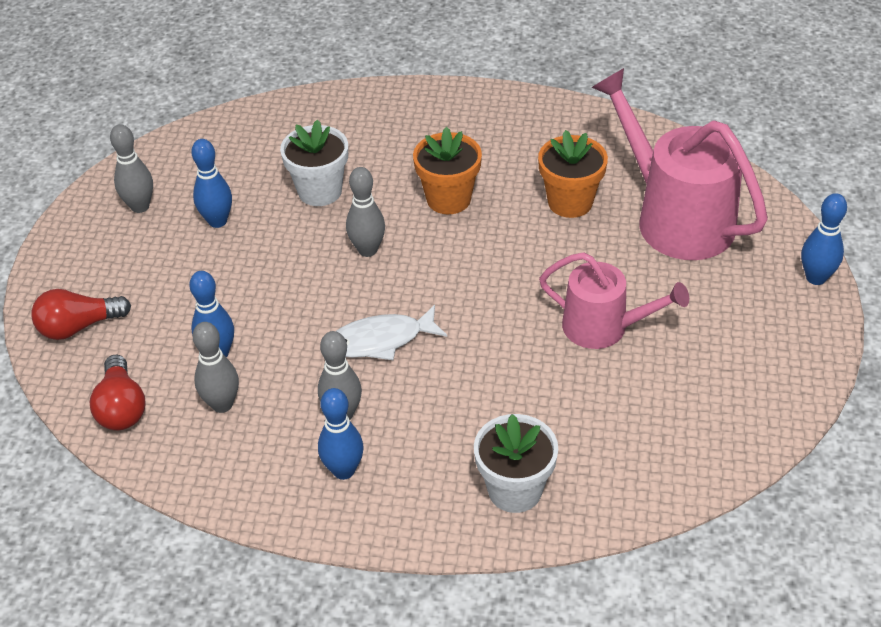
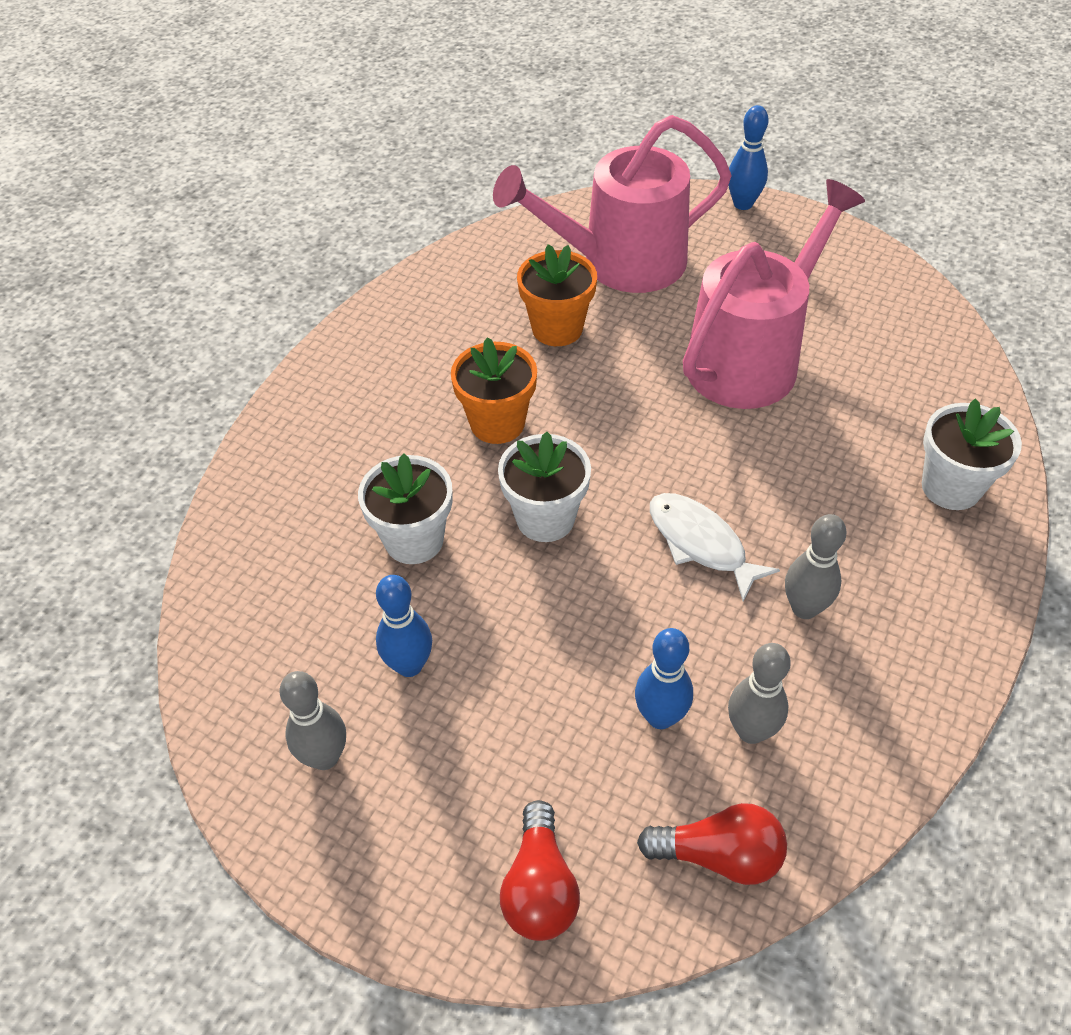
camera: 70 degrees left, 5 degrees up
blue bowling pin [318,388,364,480] -> none
white fish [336,305,447,360] -> white fish turned 135 degrees clockwise [650,493,780,601]
grey bowling pin [346,167,385,257] -> white flower pot [498,432,591,542]
pink watering can [539,252,689,349] -> pink watering can [683,179,865,409], size x1.62

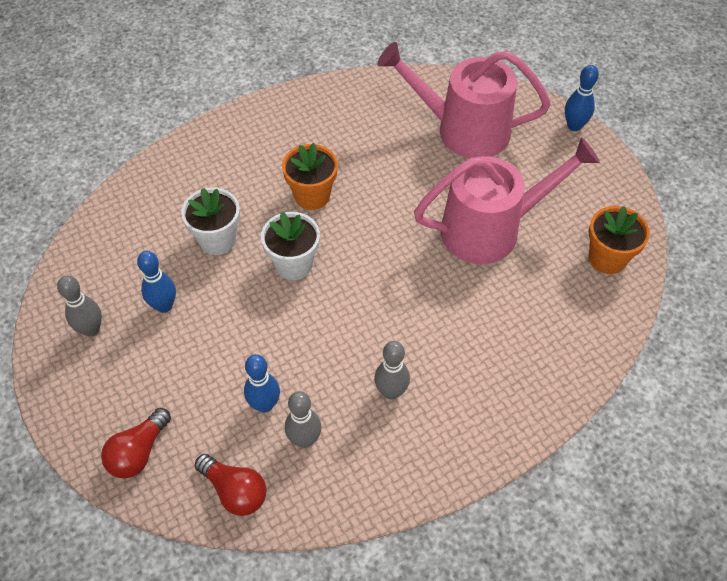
camera: 30 degrees right, 5 degrees up
orange flower pot [517,244,597,346] -> orange flower pot moved to [589,206,650,274]
white fish [650,493,780,601] -> none
white flower pot [922,399,1022,510] -> none

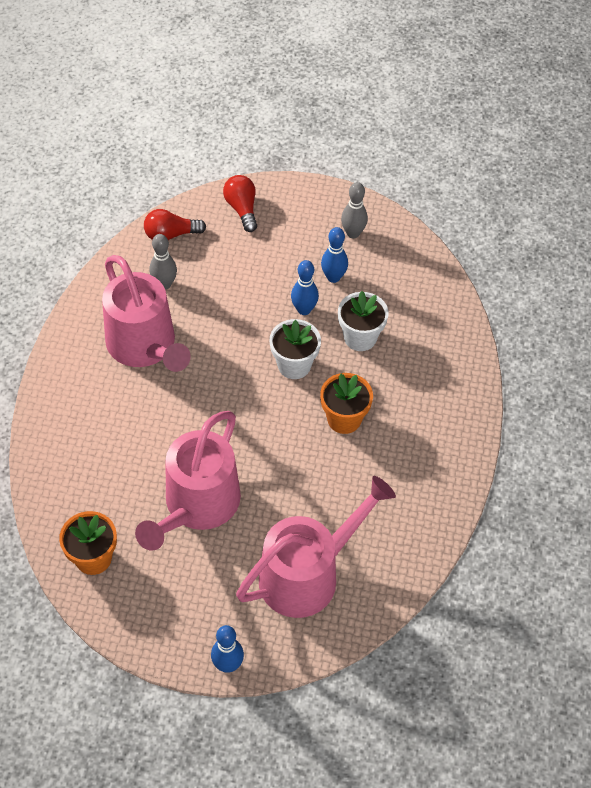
camera: 130 degrees right, 0 degrees up
blue bowling pin [244,354,280,412] -> blue bowling pin moved to [291,260,319,315]
grey bowling pin [374,341,410,399] -> pink watering can [102,255,191,372]

